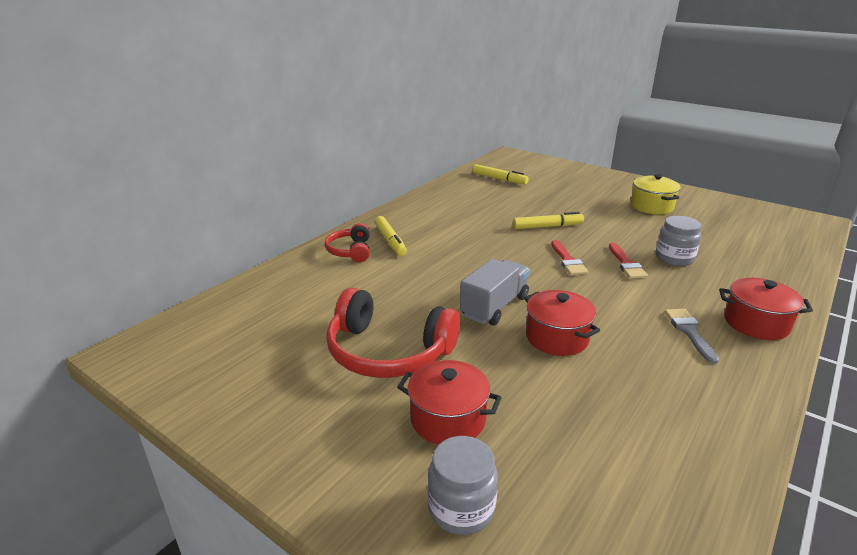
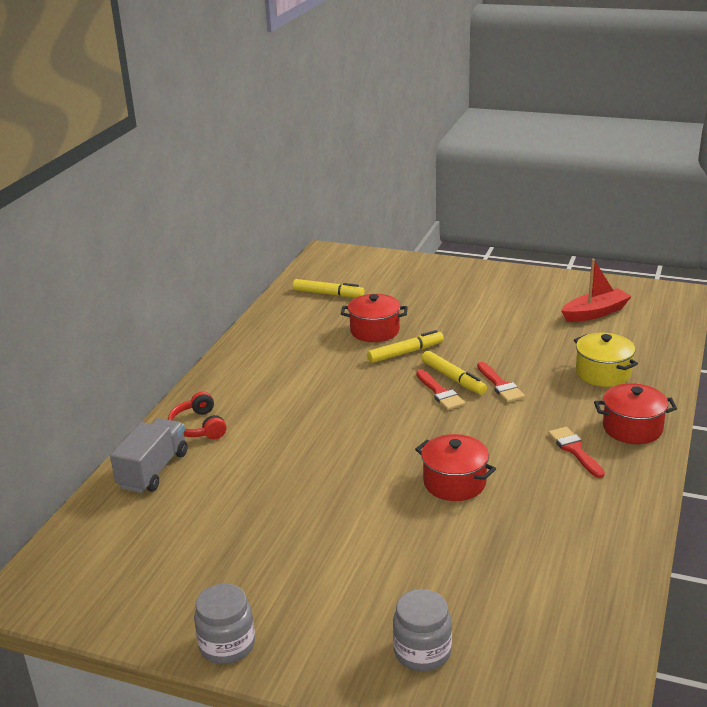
camera: 15 degrees left, 0 degrees up
red headphones [326,288,460,378] -> none
yellow marker [375,216,407,256] -> yellow marker moved to [421,351,487,395]
red pot [397,360,502,445] -> red pot moved to [341,294,408,342]
grey truck [460,259,530,326] -> grey truck moved to [110,418,188,493]
yellow pot [631,174,681,214] -> yellow pot moved to [574,333,638,387]
grey jar [656,216,701,266] -> grey jar moved to [194,583,255,664]
grey brush [665,309,719,364] -> red brush [548,427,605,478]
none -> red boat [561,259,632,322]

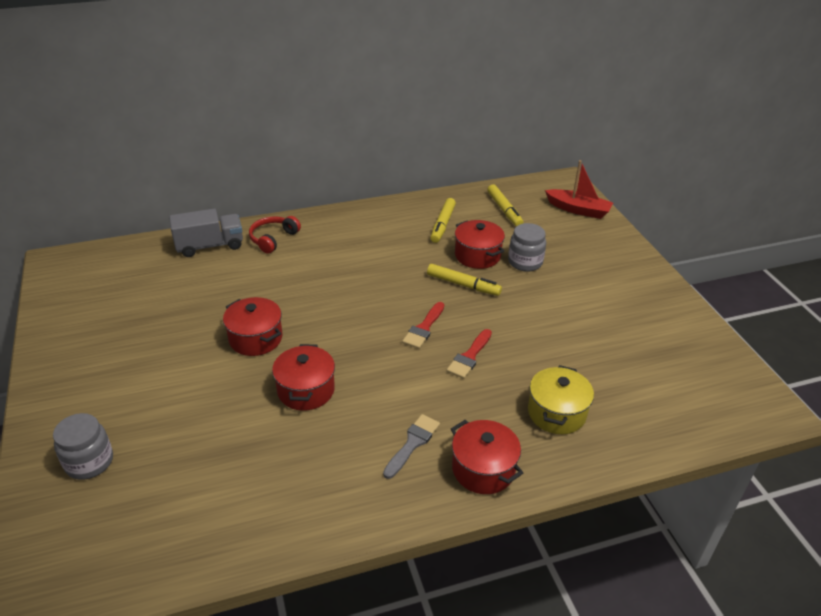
camera: 50 degrees right, 10 degrees up
grey jar [194,583,255,664] -> grey jar moved to [508,223,546,272]
yellow marker [421,351,487,395] -> yellow marker moved to [431,198,456,243]
red brush [548,427,605,478] -> grey brush [383,414,440,479]
red boat [561,259,632,322] -> red boat moved to [545,160,613,219]
none -> red pot [223,297,282,356]

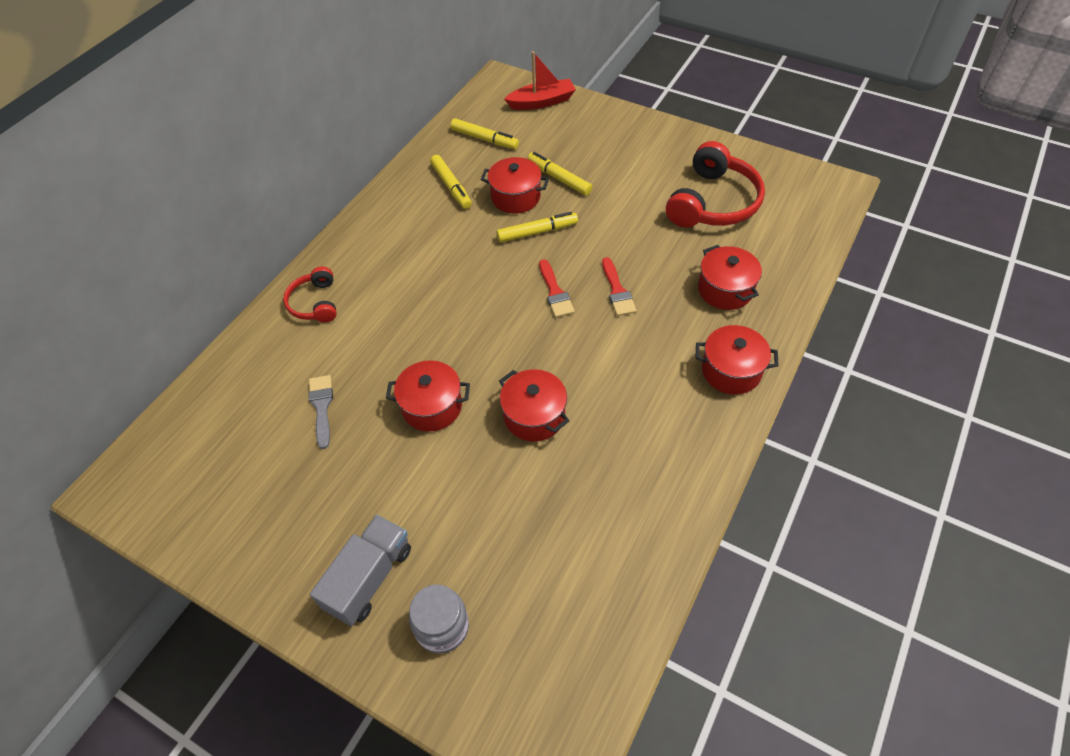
camera: 40 degrees left, 15 degrees up
grey truck [169,209,243,257] -> grey truck moved to [310,515,411,626]
grey brush [383,414,440,479] -> grey brush moved to [308,375,333,449]
grey jar [508,223,546,272] -> yellow marker [527,152,592,195]
yellow pot [528,365,594,434] -> red pot [698,245,762,310]
none -> red headphones [666,141,765,227]

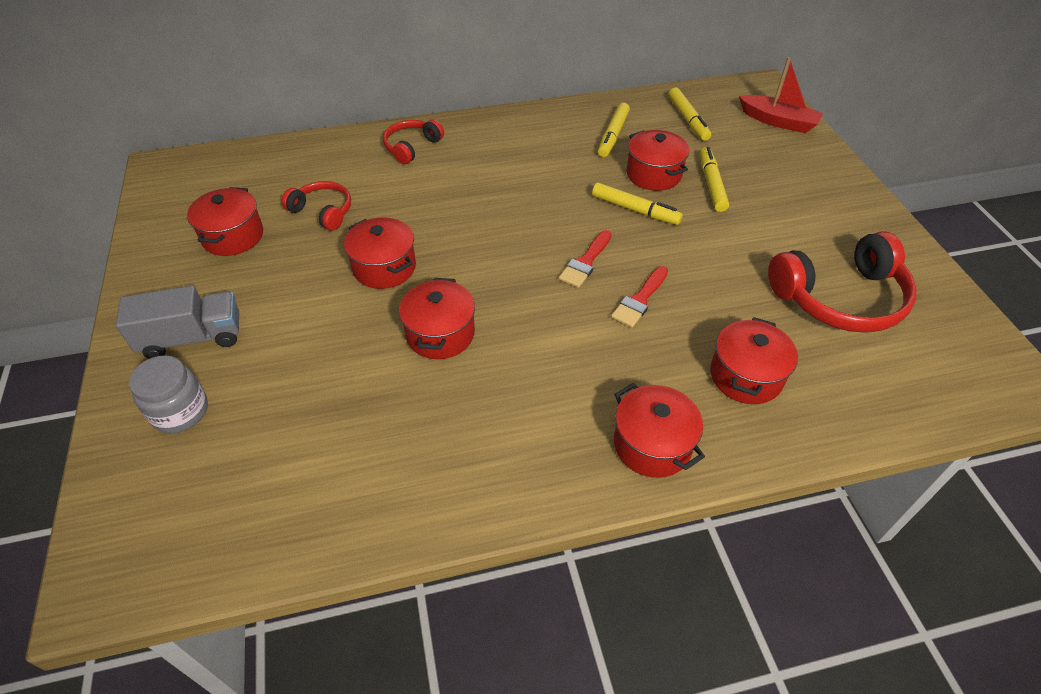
camera: 45 degrees right, 5 degrees down
grey brush [308,375,333,449] -> red headphones [281,181,351,231]
none -> red pot [187,187,263,256]

